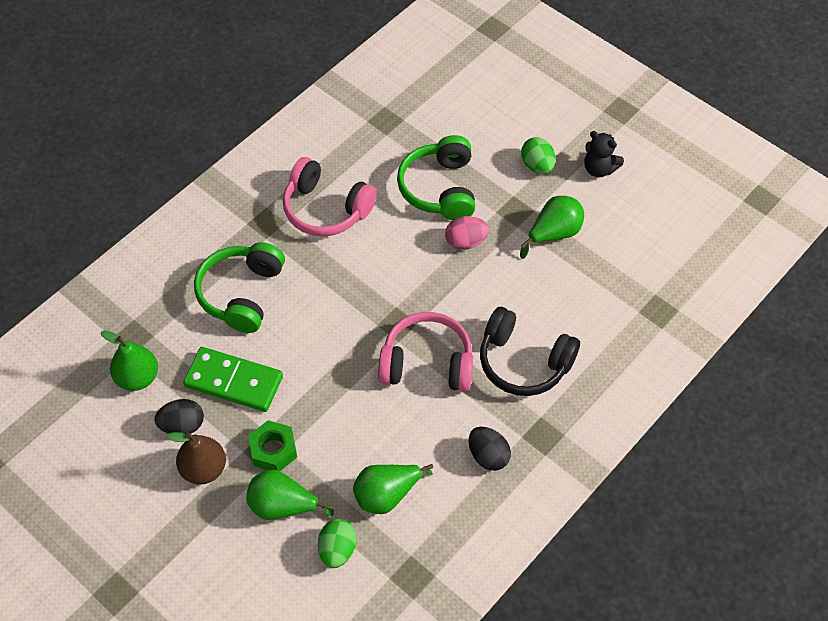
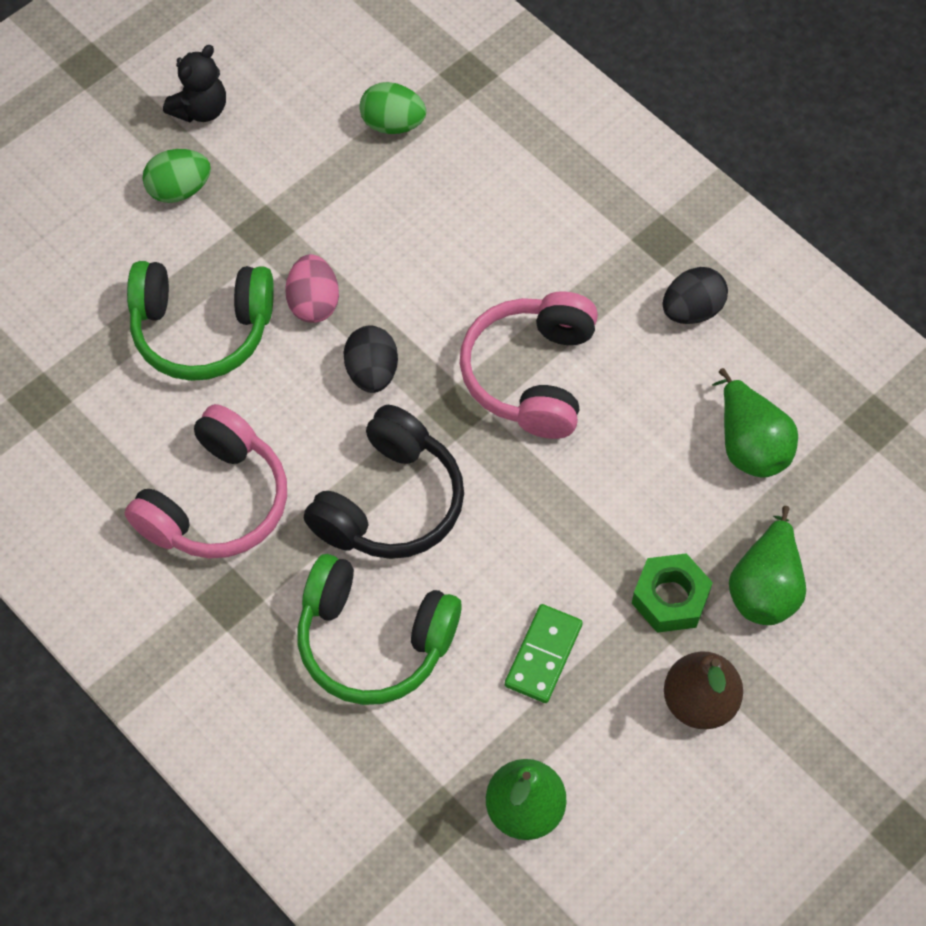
camera: 85 degrees left, 5 degrees up
black egg [154,399,204,434] -> black egg moved to [344,326,398,393]
green domino [183,347,283,412] -> green domino [505,604,583,703], size x0.63
green egg [318,519,357,568] -> green egg moved to [359,82,426,134]
black headphones [480,307,580,396] -> black headphones moved to [304,405,464,559]
green pear [520,196,584,259] -> none

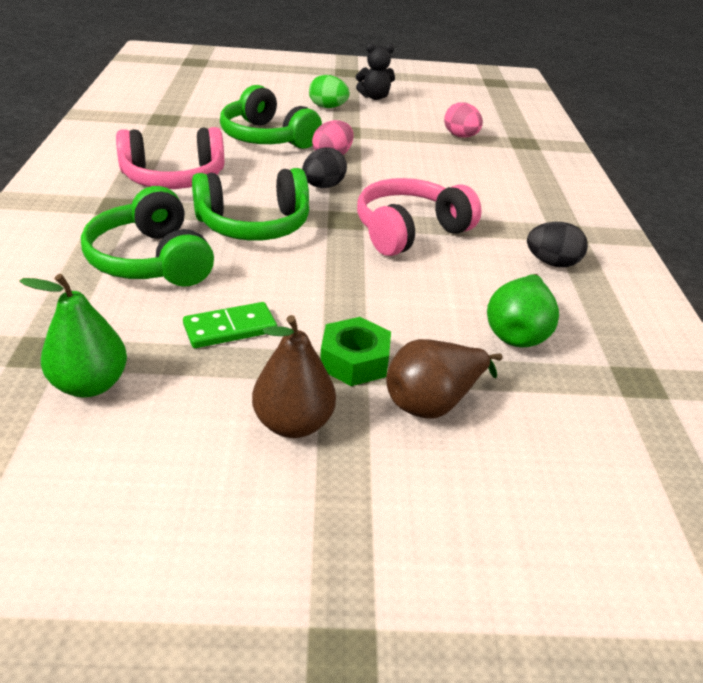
camera: 40 degrees right, 25 degrees down
black headphones [304,405,464,559] -> green headphones [192,168,309,241]
green egg [359,82,426,134] -> pink egg [444,102,483,138]
green pear [729,506,806,625] -> brown pear [386,339,503,418]

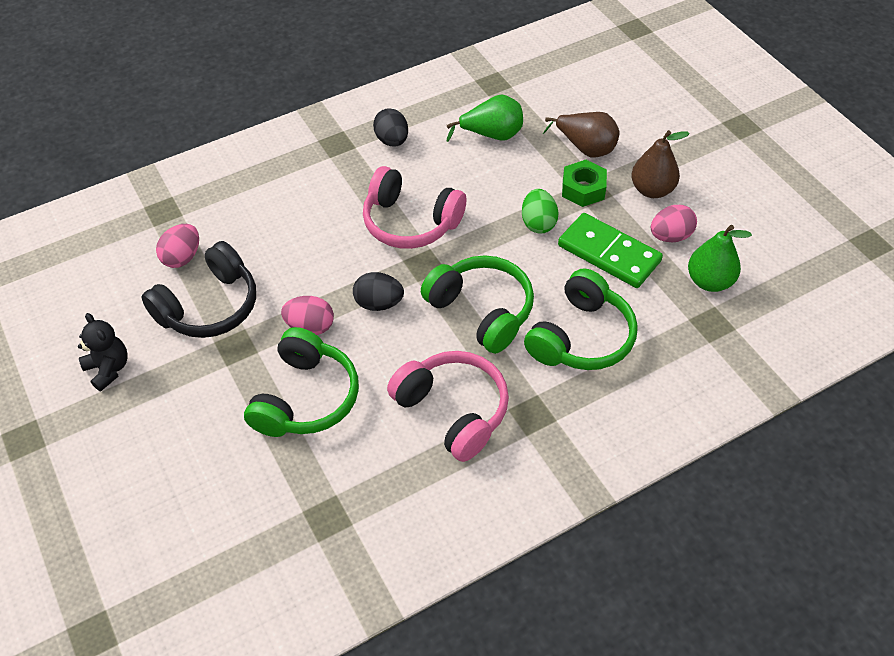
camera: 115 degrees left, 15 degrees up
green domino [183,302,277,348] -> green domino [558,213,663,288], size x1.58
green egg [309,75,350,108] -> green egg moved to [522,189,559,234]
none -> black headphones [141,241,256,338]
none -> pink egg [651,205,697,242]

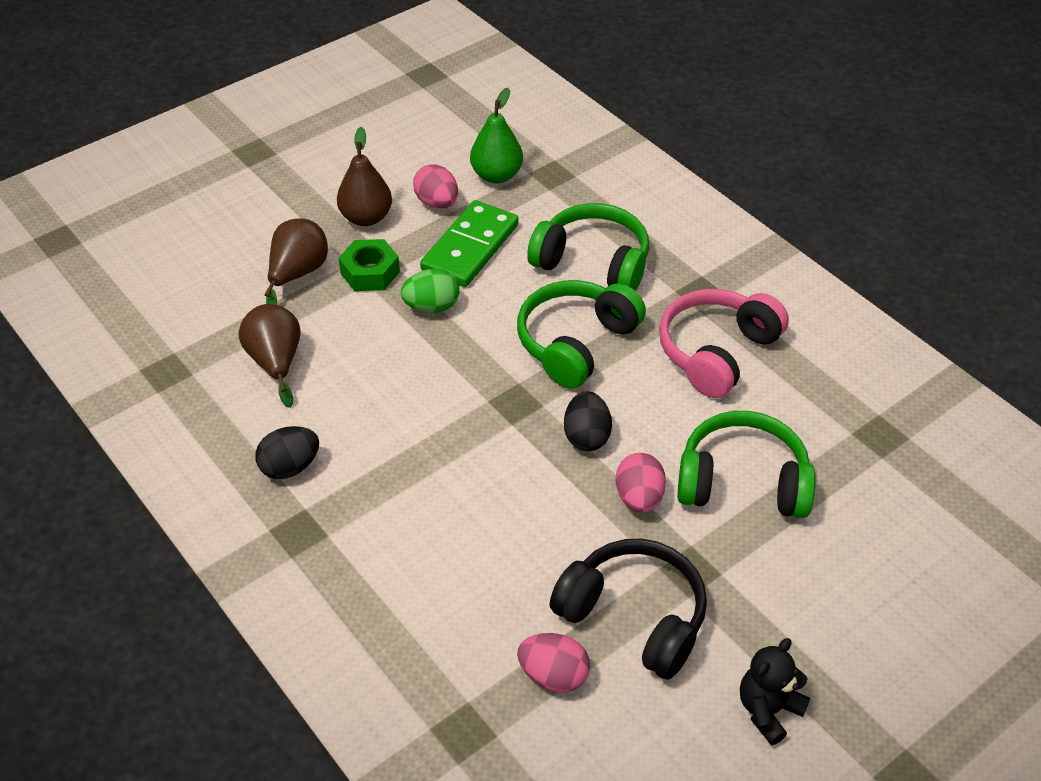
camera: 100 degrees left, 5 degrees down
pink headphones [363,166,466,249] -> none
green pear [446,95,523,142] -> brown pear [239,304,300,408]

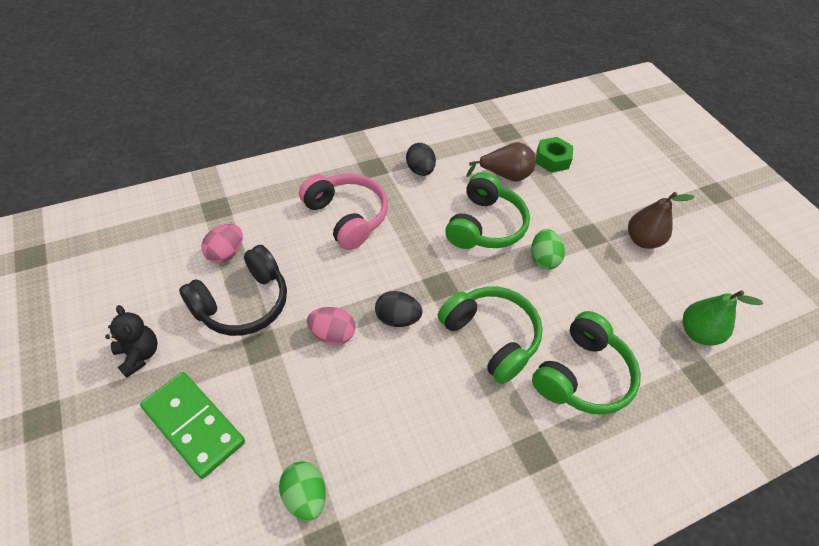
camera: 100 degrees right, 5 degrees up
brown pear [265,218,328,305] -> none
green nut [338,239,400,291] -> green nut moved to [536,137,573,173]
pink egg [413,164,458,208] -> none
green domino [420,200,519,287] -> green domino moved to [140,372,245,479]
pink headphones [659,289,789,398] -> pink headphones moved to [299,173,388,250]
green headphones [677,411,816,518] -> green headphones moved to [445,172,530,249]
none -> green egg [279,461,326,521]

